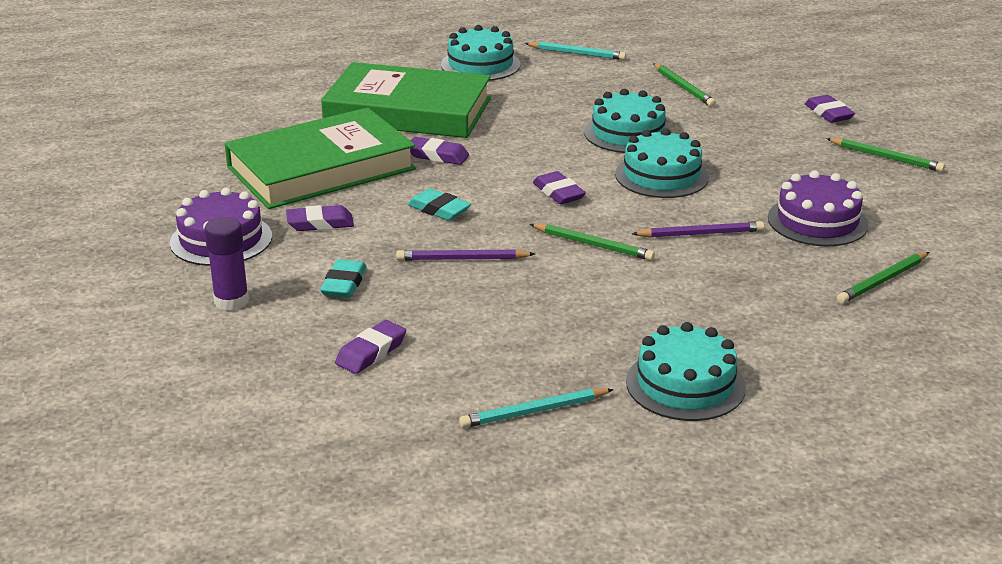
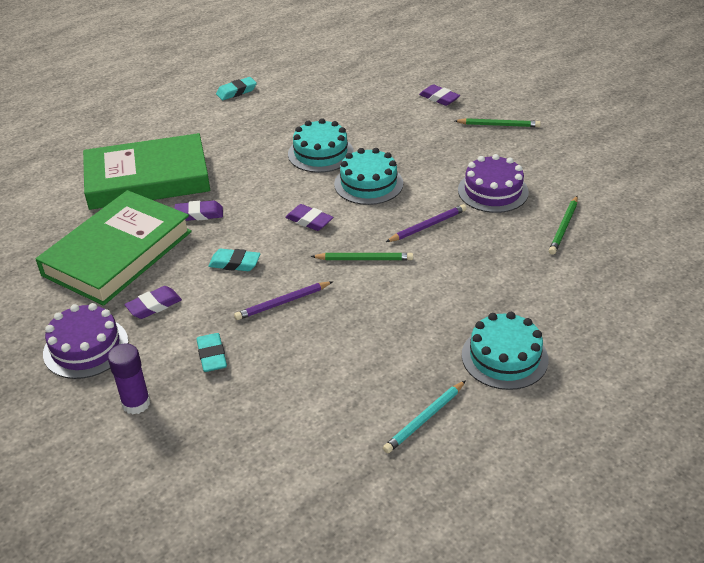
camera: 25 degrees left, 10 degrees up
purple eraser [335,320,406,374] -> none
turquoise cake [441,25,521,81] -> none
turquoise pencil [525,41,626,60] -> turquoise eraser [216,77,257,100]
green pencil [653,63,716,107] -> none

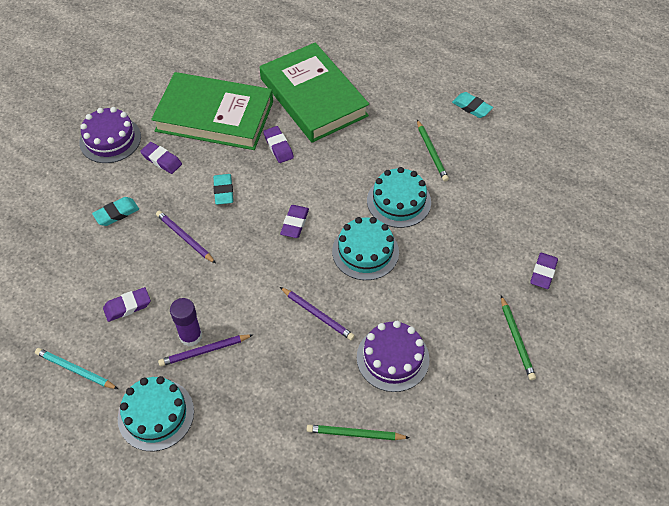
camera: 70 degrees right, 15 degrees up
purple glue stick [108,343,150,414] -> purple glue stick moved to [170,298,202,347]
green pencil [311,253,413,260] -> green pencil moved to [417,120,449,182]
none -> purple eraser [103,287,151,322]
none -> purple pencil [158,334,253,366]

